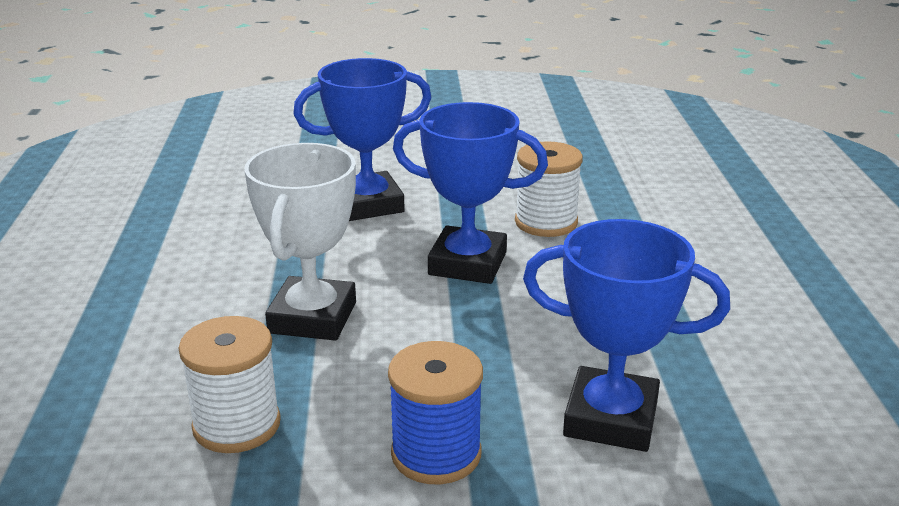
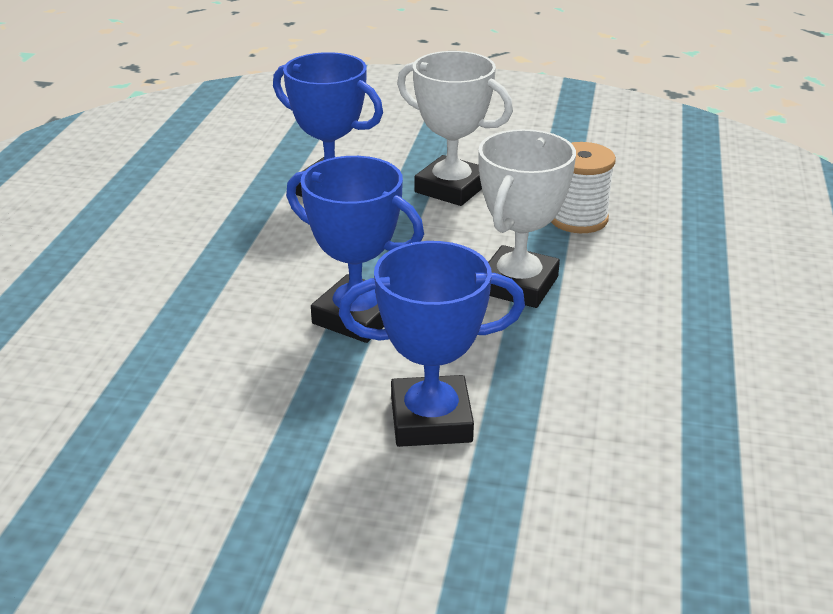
camera: 165 degrees left, 5 degrees up
blue spool [388,341,483,484] -> white trophy [397,51,513,206]
white spool [515,141,583,237] -> none

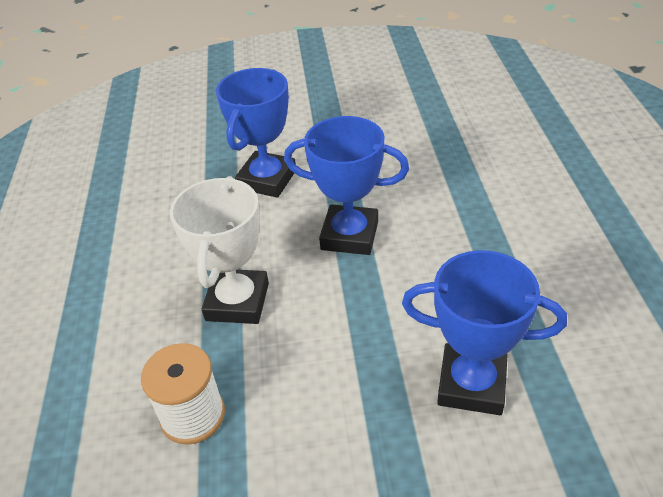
camera: 165 degrees right, 10 degrees up
blue trophy [339,241,525,447] -> blue trophy turned 45 degrees counterclockwise [216,68,296,198]
white trophy [397,51,513,206] -> none

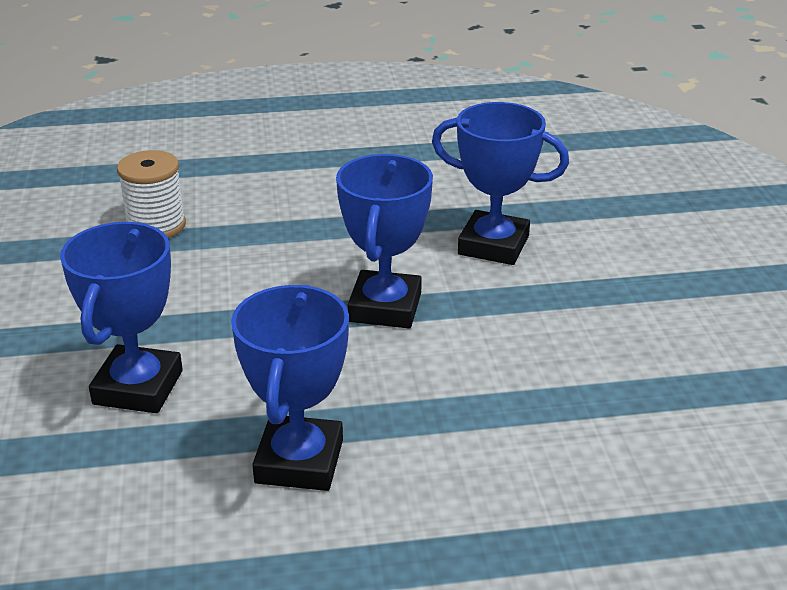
camera: 85 degrees right, 10 degrees down
white trophy [170,176,269,324] -> none
none -> blue trophy [231,285,349,491]

